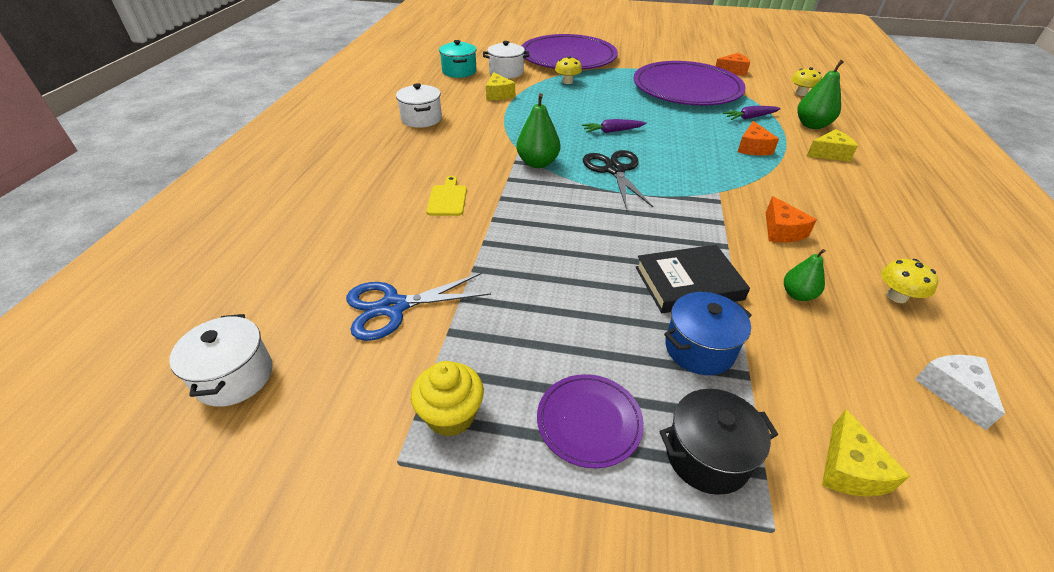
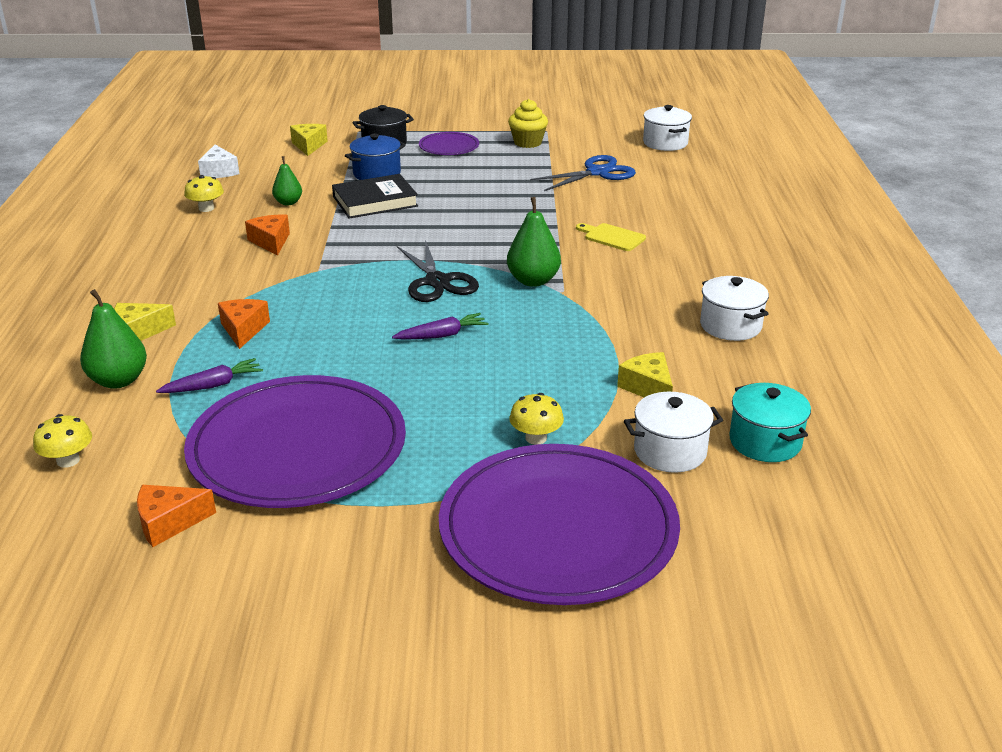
camera: 170 degrees right, 10 degrees down
yellow cutting board [426,176,467,216] -> yellow cutting board turned 135 degrees clockwise [576,223,646,251]

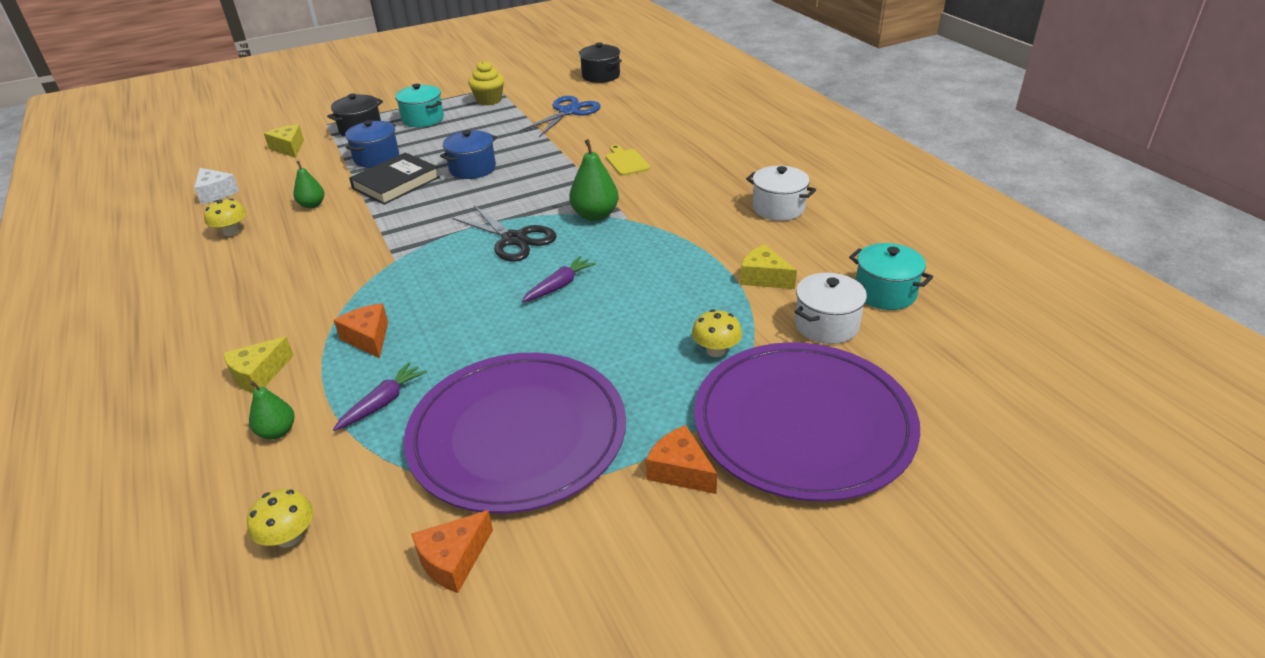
camera: 25 degrees left, 5 degrees up
green pear [80,289,147,389] -> green pear [249,381,295,440], size x0.62
orange cheese [245,214,290,256] -> orange cheese moved to [646,425,717,494]
purple plate [419,132,479,155] -> turquoise pot [395,84,444,127]
yellow cutting board [576,223,646,251] -> yellow cutting board turned 60 degrees clockwise [606,145,650,176]
white pot [643,105,692,151] -> black pot [579,42,622,83]
none -> blue pot [440,130,497,179]

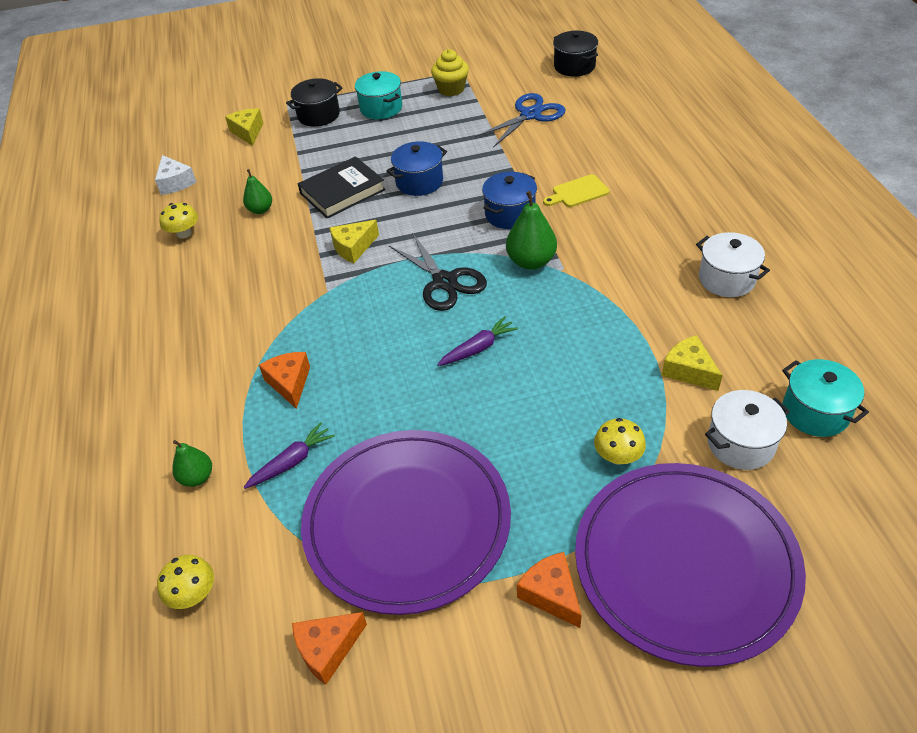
camera: 15 degrees right, 10 degrees up
yellow cheese [223,336,294,393] -> yellow cheese moved to [330,220,379,263]
blue pot [345,120,399,168] -> blue pot moved to [482,171,537,229]
yellow cutting board [606,145,650,176] -> yellow cutting board turned 105 degrees counterclockwise [543,174,609,207]

